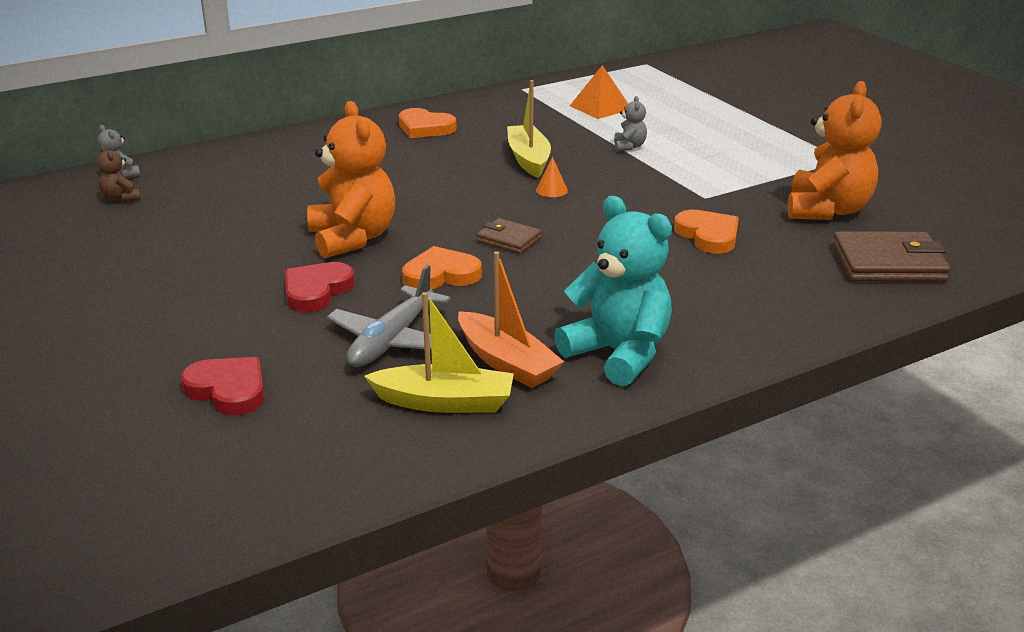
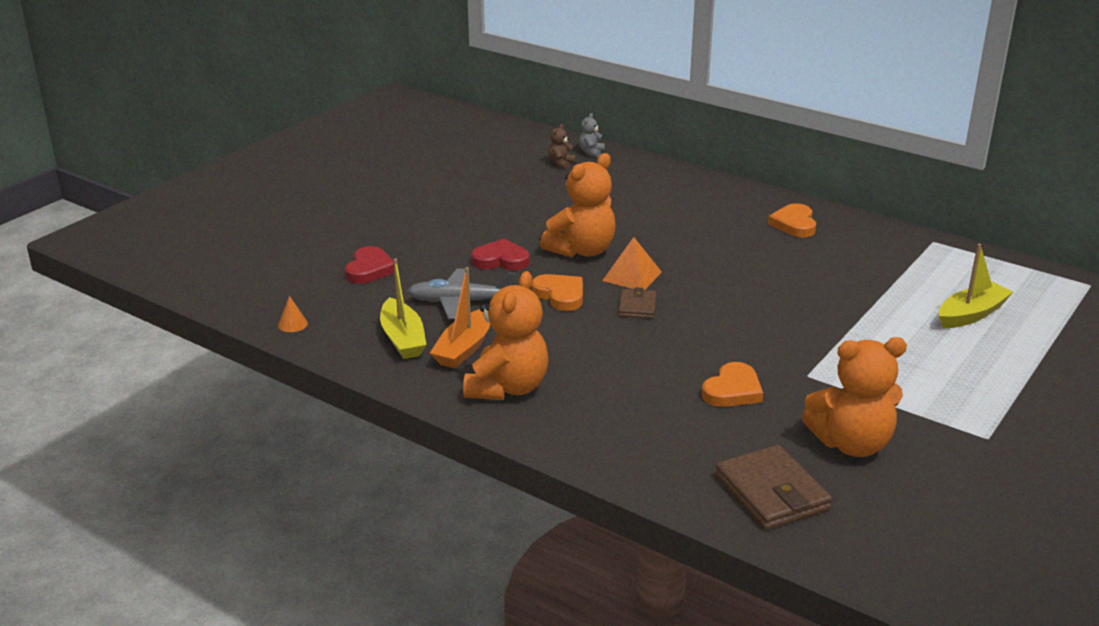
camera: 65 degrees right, 0 degrees up
yellow boat [507,80,551,178] -> yellow boat moved to [939,244,1013,328]
orange cone [536,157,568,197] -> orange cone moved to [278,296,308,332]
turquoise teddy bear [554,196,672,386] -> orange teddy bear [463,271,549,400]
orange pyramid [570,65,628,119] -> orange pyramid moved to [602,237,662,290]
grey teddy bear [614,96,647,151] -> none

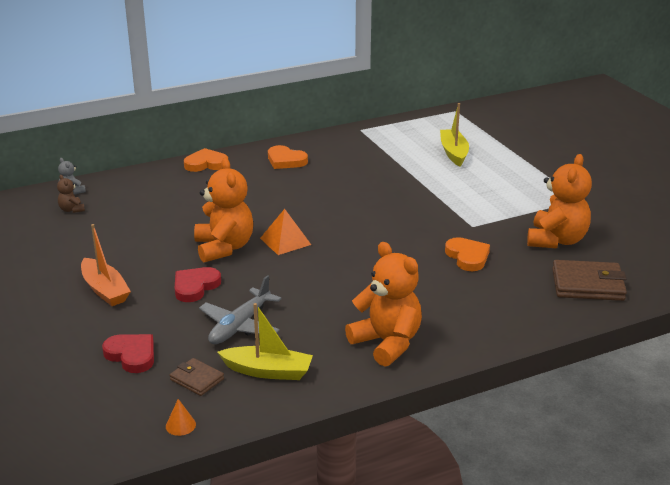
camera: 60 degrees left, 0 degrees up
orange boat [430,267,491,369] -> orange boat moved to [81,224,131,306]
orange heart [531,274,583,311] -> orange heart moved to [184,148,228,172]
brown wallet [618,287,656,319] -> brown wallet moved to [170,358,224,396]

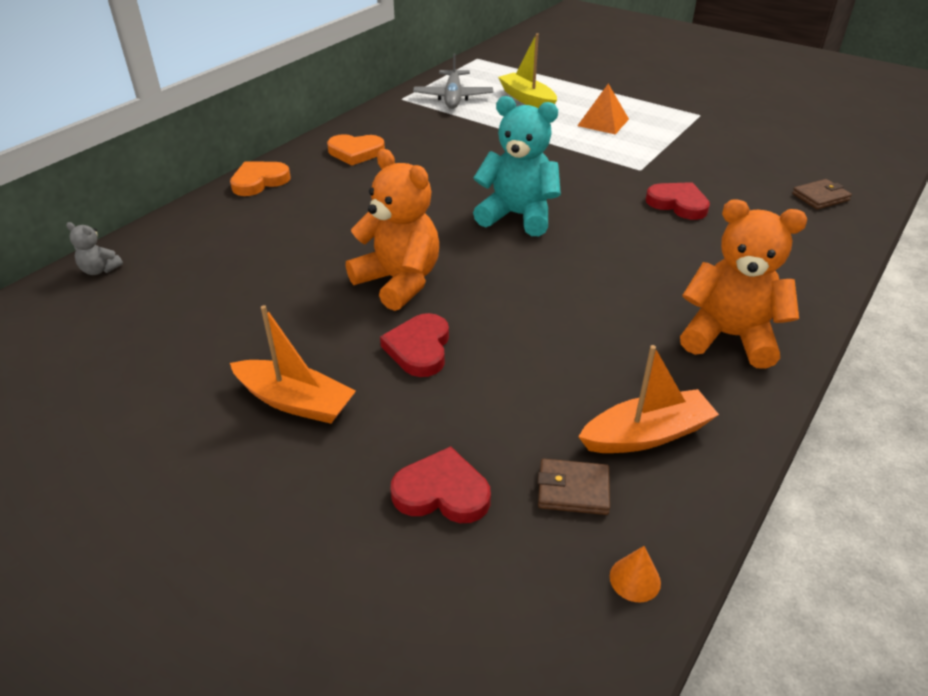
camera: 30 degrees left, 10 degrees up
brown teddy bear [57,175,85,213] -> none
grey plane [199,275,282,344] -> grey plane moved to [413,53,493,109]
yellow boat [217,303,313,380] -> orange boat [578,345,719,453]
orange pyramid [260,209,311,255] -> orange pyramid moved to [577,84,629,134]
orange heart [445,237,490,271] -> red heart [646,182,710,220]
orange teddy bear [527,154,592,249] -> none
brown wallet [552,260,627,301] -> brown wallet [792,179,852,210], size x0.57
none -> turquoise teddy bear [473,96,561,236]

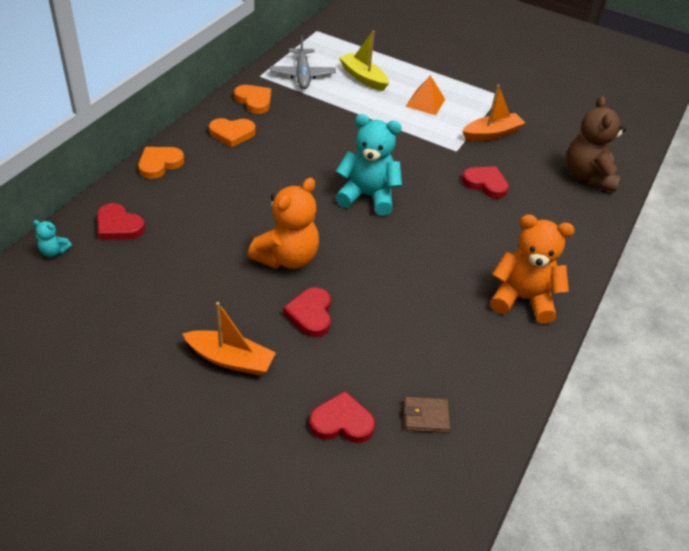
camera: 10 degrees left, 5 degrees up
grey teddy bear [66,222,123,275] -> turquoise teddy bear [33,220,72,257]
orange teddy bear [346,149,439,311] -> orange teddy bear turned 90 degrees clockwise [248,178,319,269]
orange boat [578,345,719,453] -> orange boat moved to [462,84,525,141]
orange cone [610,546,661,602] -> none
brown wallet [792,179,852,210] -> brown teddy bear [566,96,626,192]
none -> red heart [97,203,145,240]
none -> orange heart [234,85,271,114]

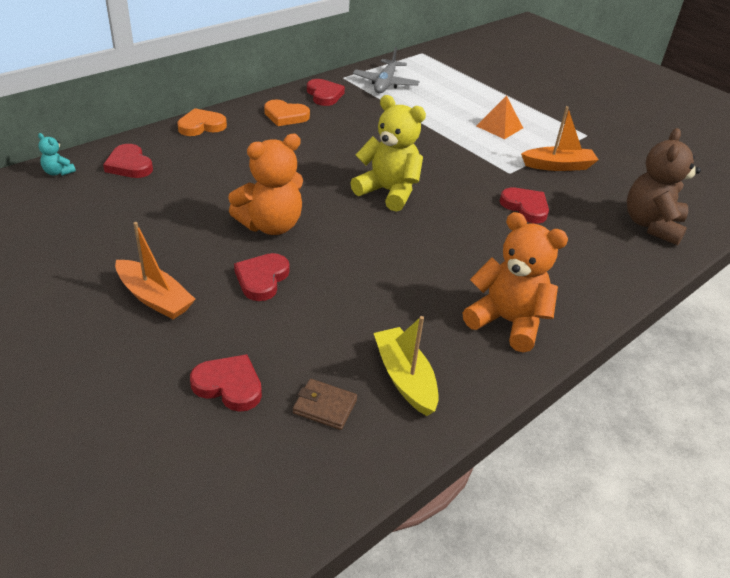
camera: 20 degrees right, 5 degrees down
orange heart [234,85,271,114] -> red heart [307,79,345,106]
turquoise teddy bear [336,114,402,216] -> yellow teddy bear [350,95,426,212]
yellow boat [339,31,389,91] -> yellow boat moved to [374,316,438,416]

